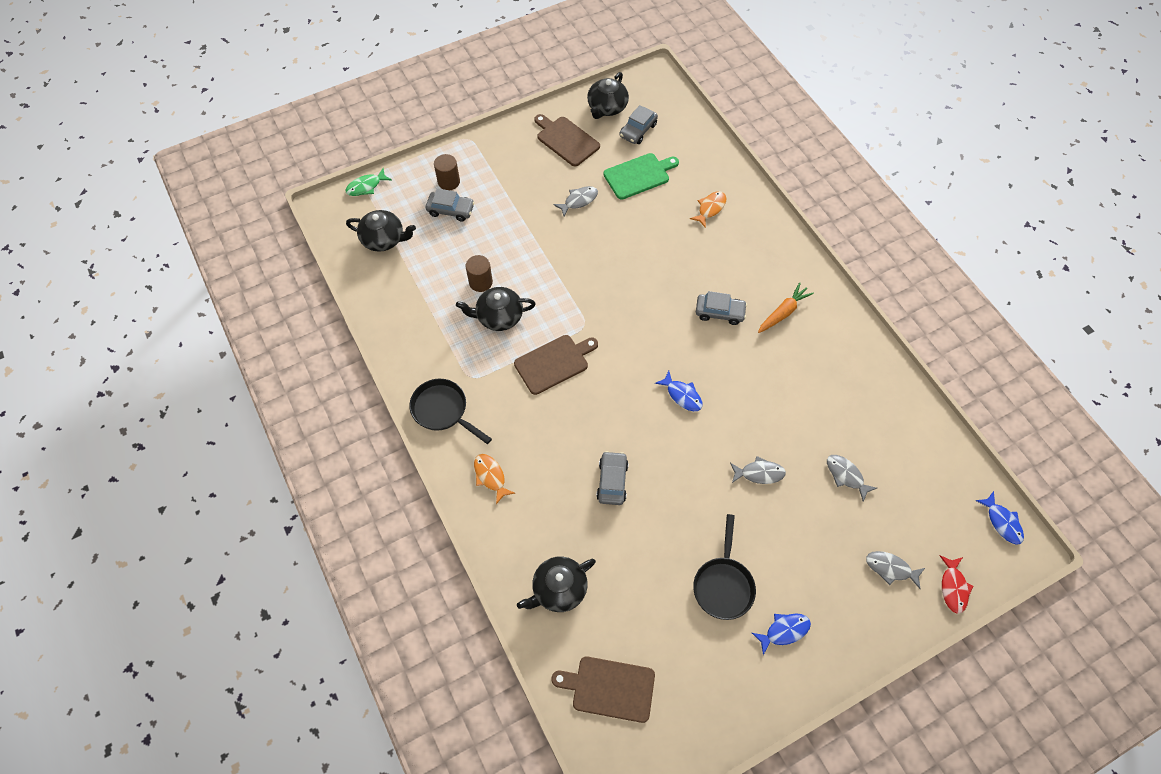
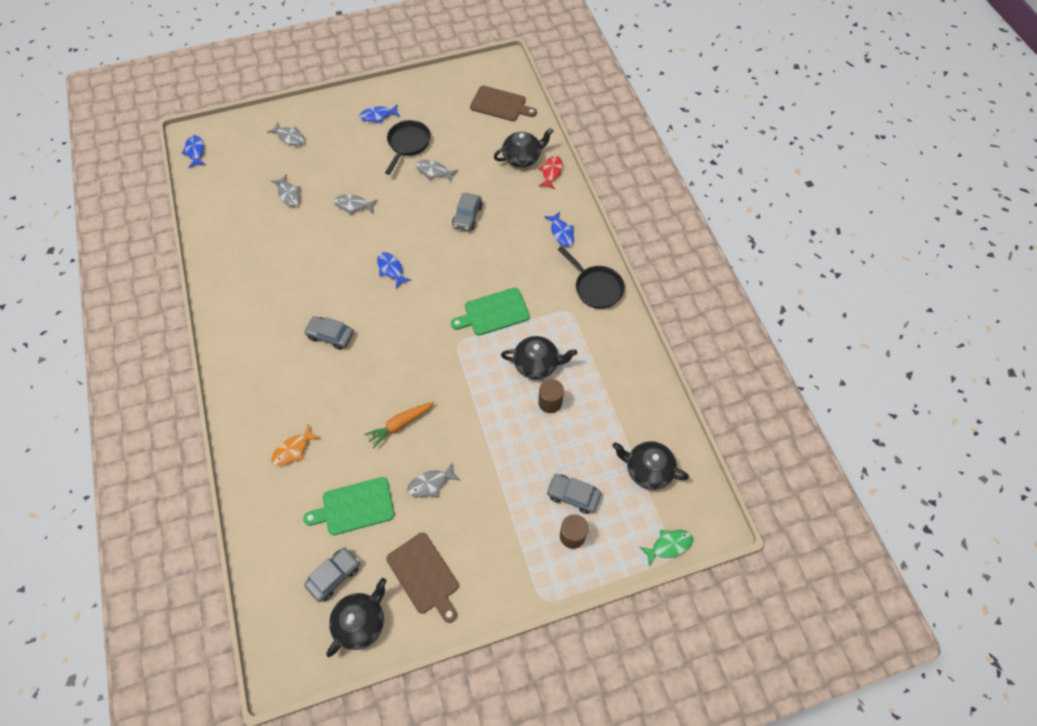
camera: 170 degrees left, 0 degrees up
orange fish [474,454,515,504] -> blue fish [544,211,574,247]
brown cutting board [514,335,598,395] -> green cutting board [451,288,530,336]
orange carrot [758,283,814,333] -> orange carrot moved to [364,402,434,448]
red fish [939,555,974,614] -> red fish moved to [539,156,563,190]
none -> grey fish [416,160,458,182]

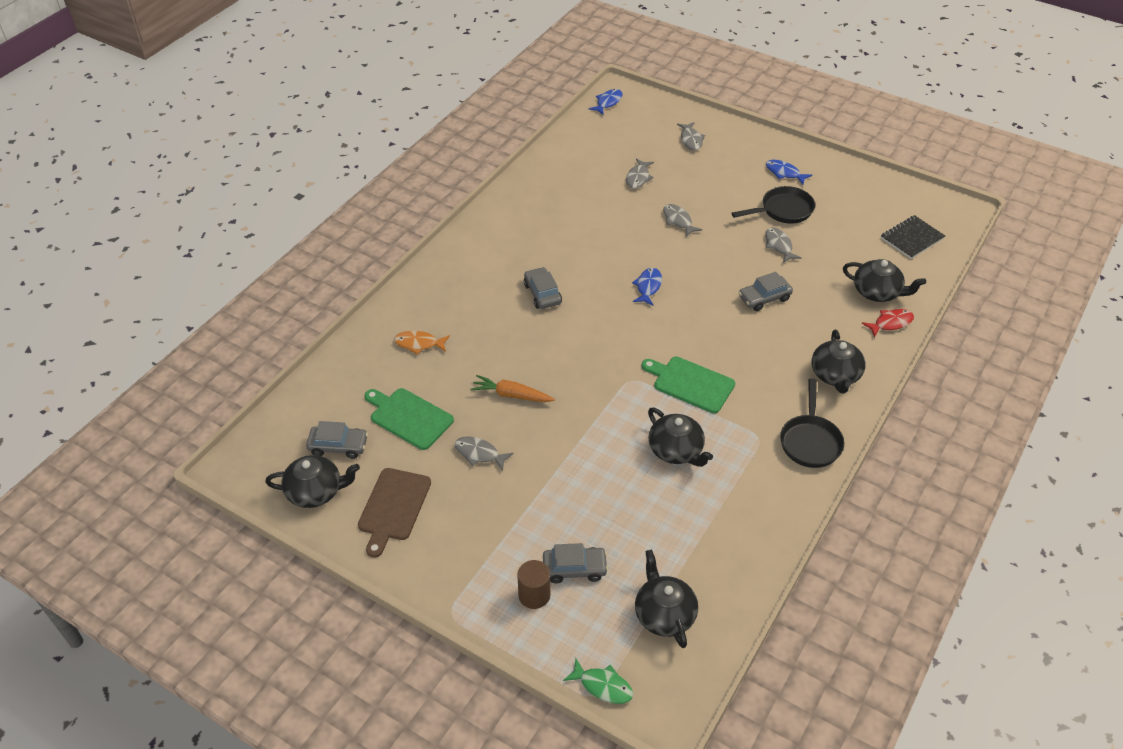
camera: 50 degrees right, 15 degrees down
brown cutting board [470,86,537,121] -> black notebook [881,215,945,259]
brown cylinder [538,379,564,413] -> none
blue fish [544,211,574,247] -> black teapot [812,330,866,393]
grey car [546,474,601,514] -> grey car turned 105 degrees clockwise [543,543,608,583]

